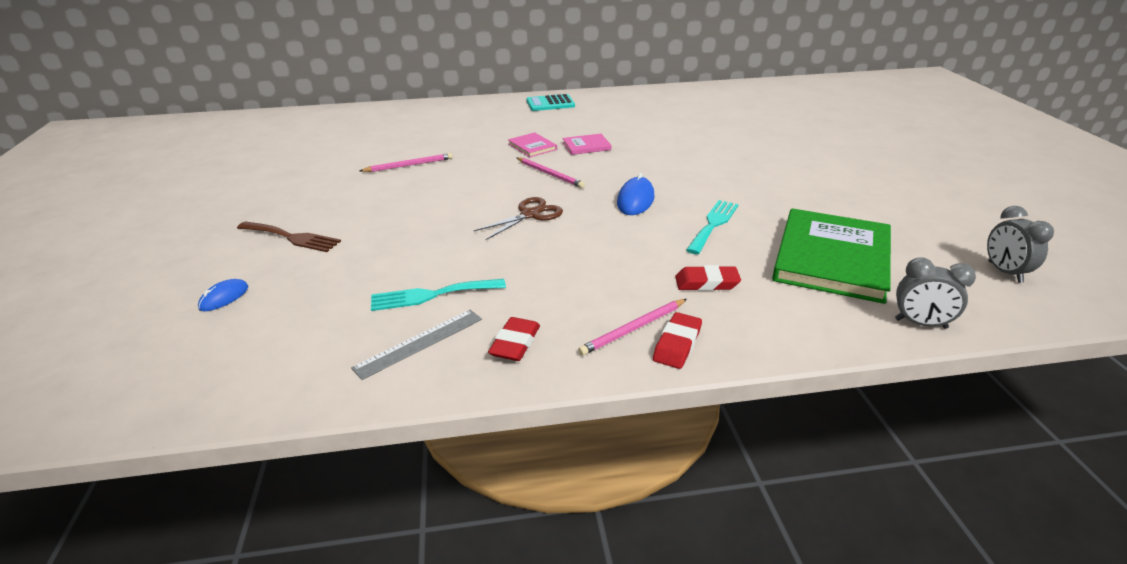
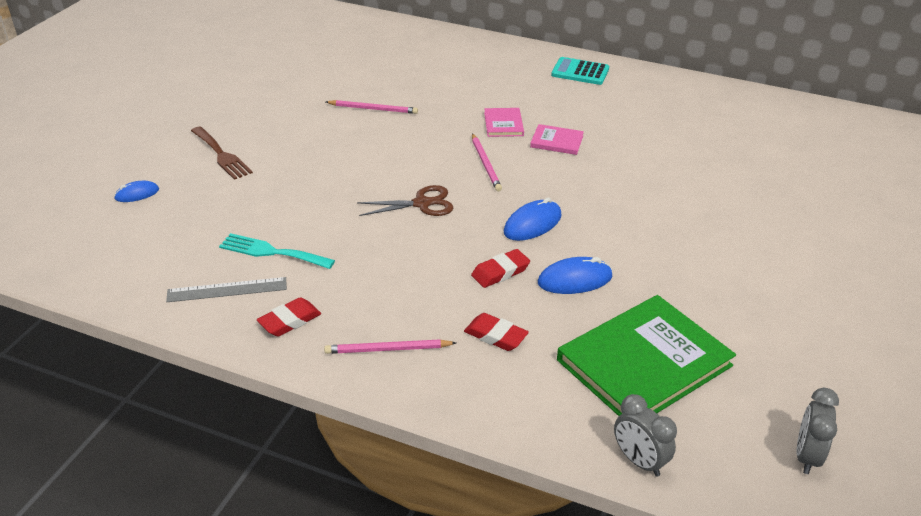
camera: 30 degrees right, 5 degrees up
red eraser [653,312,702,369] -> red eraser moved to [471,249,530,288]
turquoise fork [686,200,739,254] -> blue mouse [538,257,612,294]

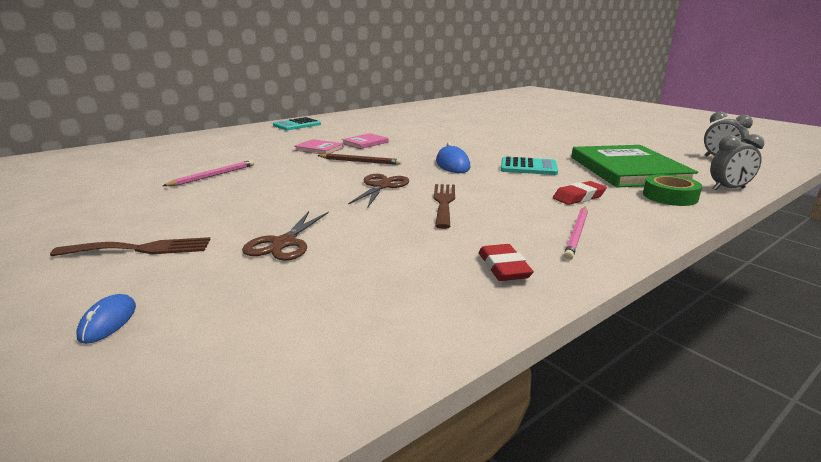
camera: 60 degrees left, 15 degrees down
grey ruler [166,277,287,302] -> none
turquoise fork [219,233,335,269] -> none
red eraser [471,249,530,288] -> none
pink pencil [472,134,502,191] -> brown pencil [317,153,402,165]
blue mouse [538,257,612,294] -> turquoise calculator [501,157,558,175]
none -> brown scissors [242,211,329,261]
none -> brown fork [434,184,455,229]
none -> green tape [643,174,702,206]

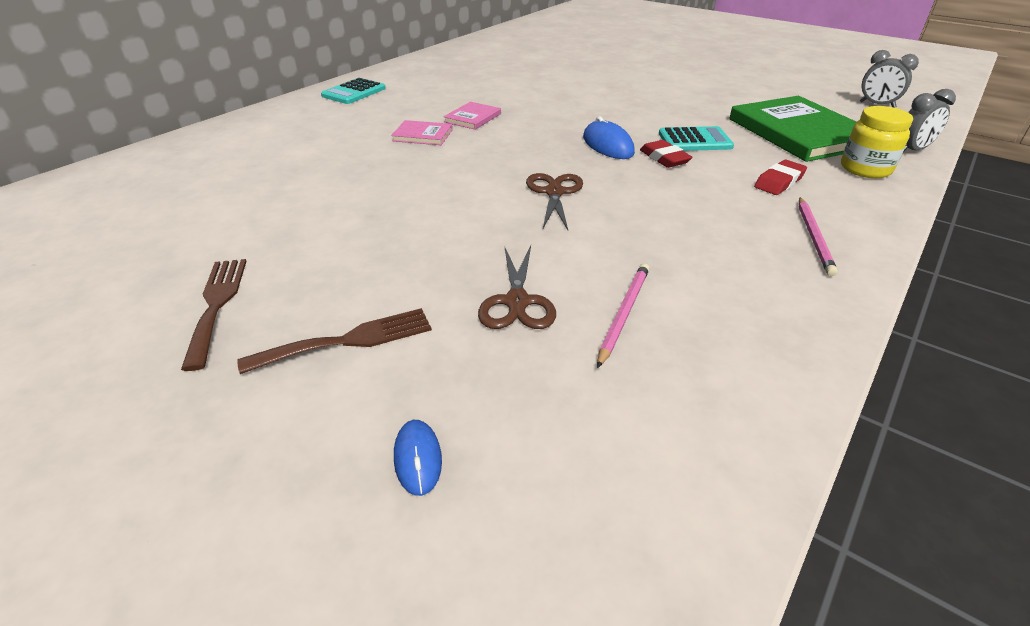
camera: 15 degrees left, 15 degrees up
pink pencil [163,160,254,186] -> pink pencil moved to [597,263,649,368]
brown pencil [317,153,402,165] -> none
brown fork [434,184,455,229] -> brown fork moved to [181,259,247,371]
red eraser [479,244,534,281] -> red eraser moved to [640,140,693,168]
green tape [643,174,702,206] -> yellow jar [841,106,913,178]

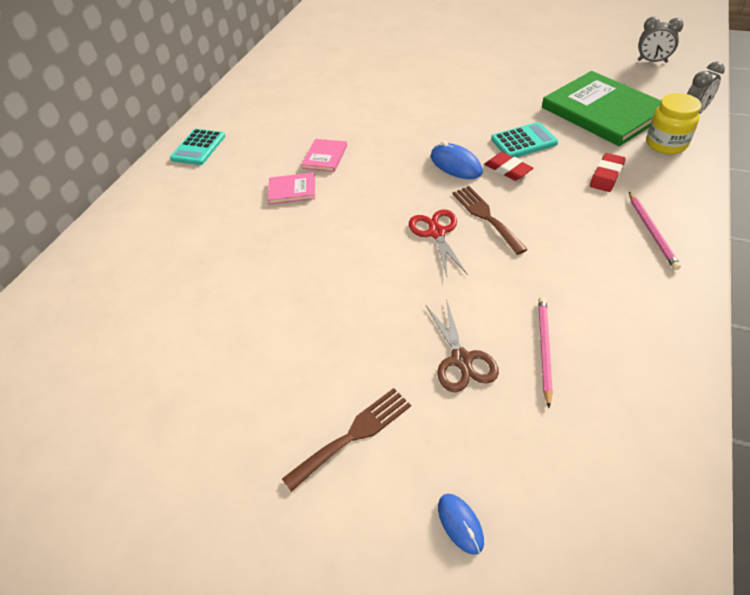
camera: 10 degrees left, 10 degrees up
brown fork [181,259,247,371] -> brown fork moved to [452,186,528,255]
brown scissors [526,173,583,230] -> red scissors [409,209,467,276]

